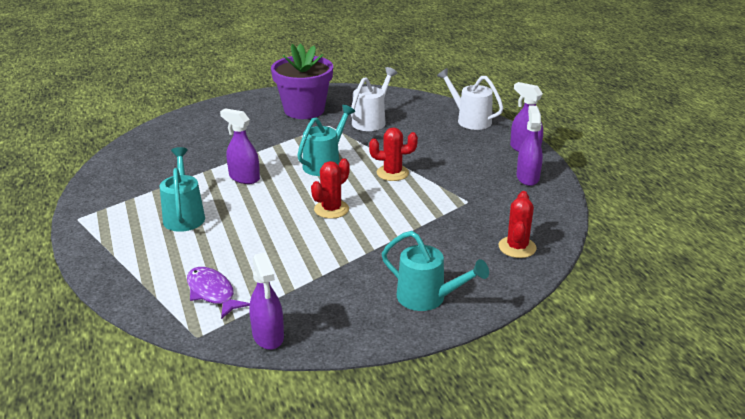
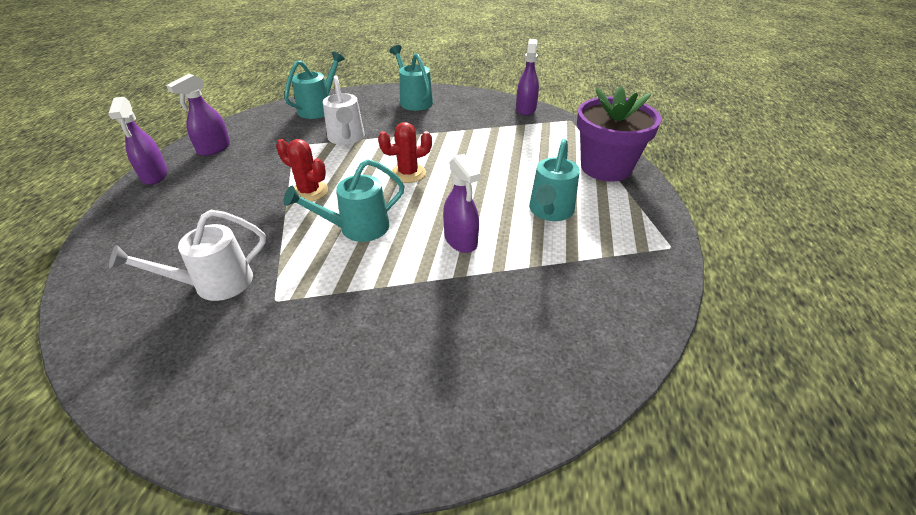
camera: 150 degrees left, 10 degrees up
purple fish [187,267,250,319] -> none
purple flower pot [271,44,333,119] -> purple flower pot moved to [577,86,662,182]
white watering can [437,68,503,130] -> white watering can moved to [323,75,365,145]
red cactus [499,191,537,258] -> turquoise watering can [284,52,345,119]

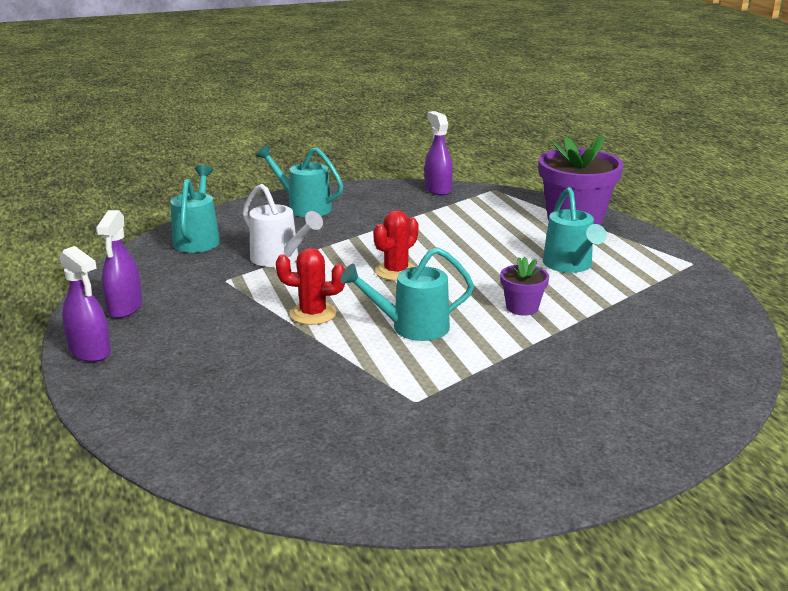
camera: 30 degrees left, 15 degrees down
white watering can [109,210,266,301] -> none
turquoise watering can [284,159,405,242] -> turquoise watering can turned 45 degrees clockwise [340,247,474,341]
purple spray bottle [443,154,481,253] -> purple flower pot [500,257,549,316]

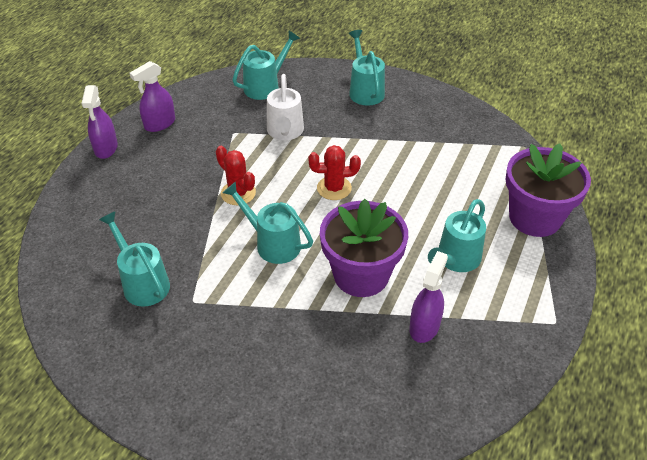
camera: 45 degrees right, 20 degrees up
purple spray bottle [425,111,453,196] -> purple spray bottle moved to [409,251,448,343]
purple flower pot [500,257,549,316] -> purple flower pot [320,199,408,297], size x2.06
none -> turquoise watering can [99,211,170,307]

